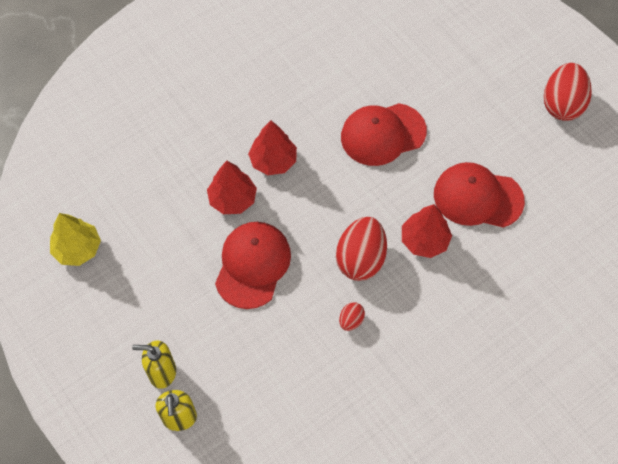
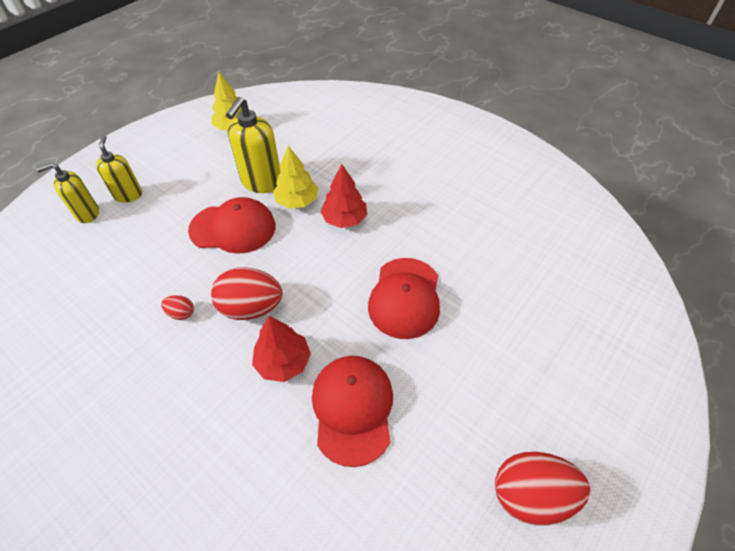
camera: 75 degrees right, 10 degrees down
red tree [207,161,257,214] -> yellow tree [273,146,318,208]
red cap [341,103,427,166] -> red cap turned 135 degrees counterclockwise [368,258,440,339]
none -> yellow soap dispenser [226,97,280,193]

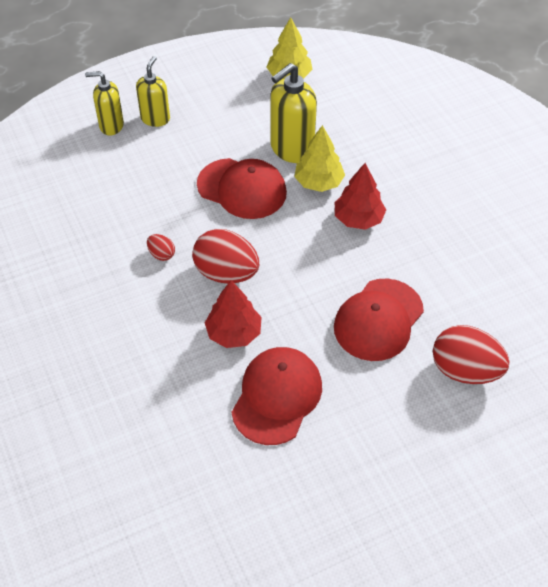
camera: 25 degrees right, 0 degrees up
red egg [495,452,590,526] -> red egg moved to [433,325,510,384]

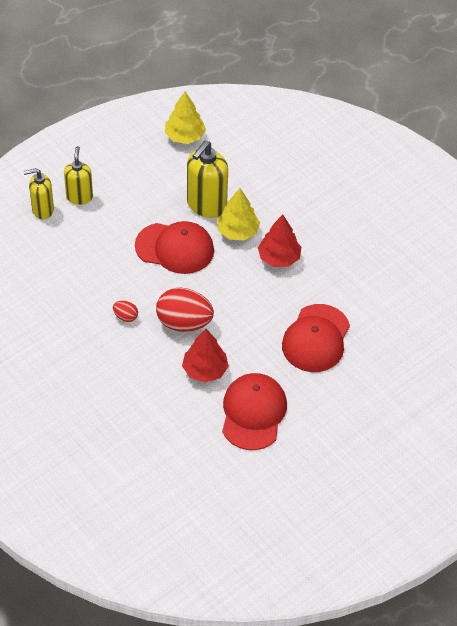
camera: 15 degrees left, 0 degrees up
red egg [433,325,510,384] -> none

